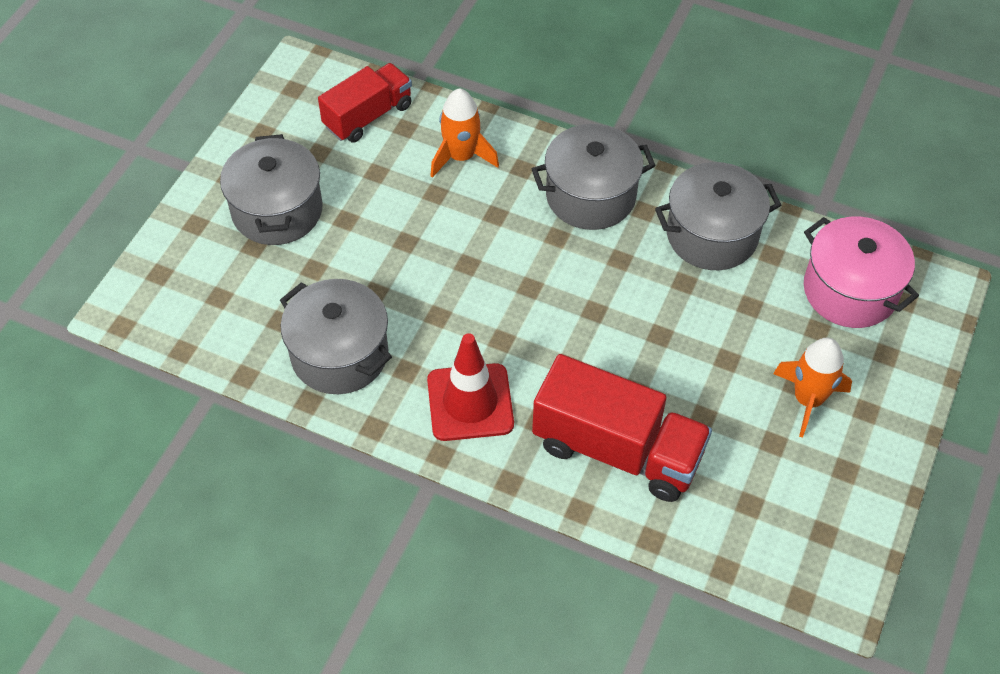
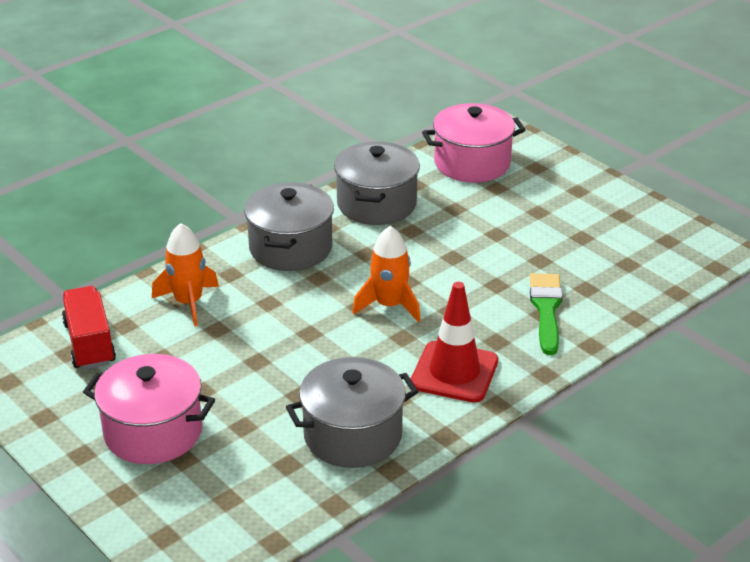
camera: 65 degrees left, 20 degrees down
grey pot [220,134,323,245] -> pink pot [83,354,215,464]
red truck [532,354,712,502] -> green brush [530,273,563,355]
orange rocket [773,337,852,437] -> orange rocket moved to [352,226,421,322]

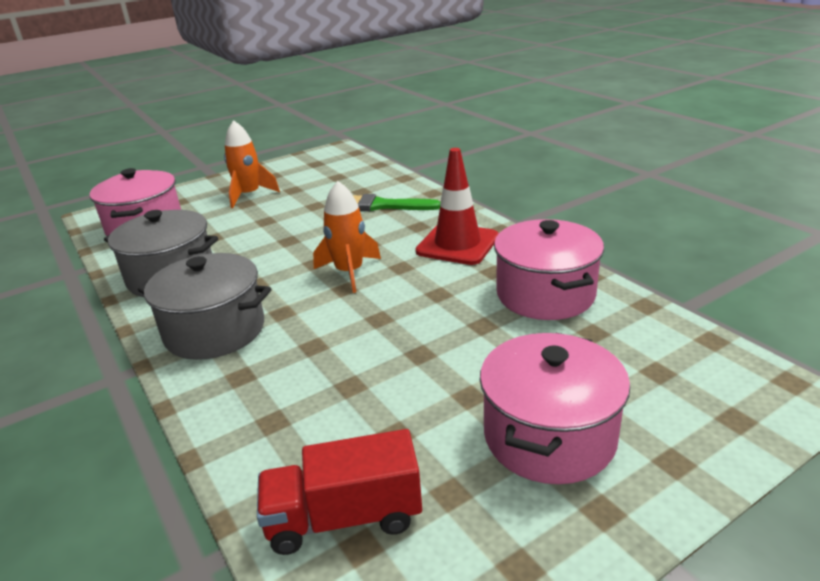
camera: 80 degrees left, 5 degrees down
orange rocket [152,223,219,327] -> orange rocket moved to [224,120,280,208]
grey pot [286,357,419,468] -> pink pot [494,219,604,320]

